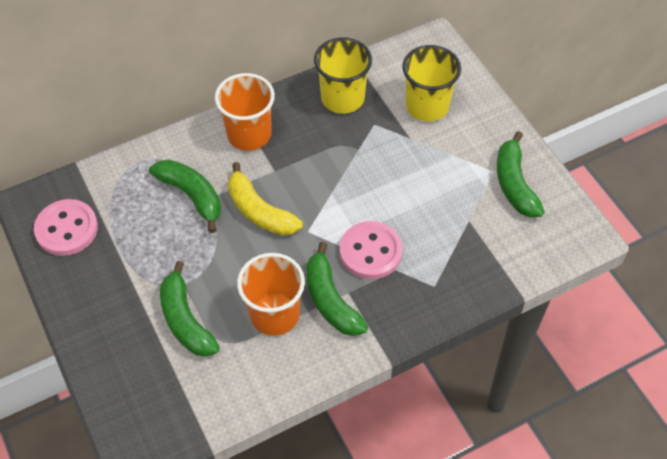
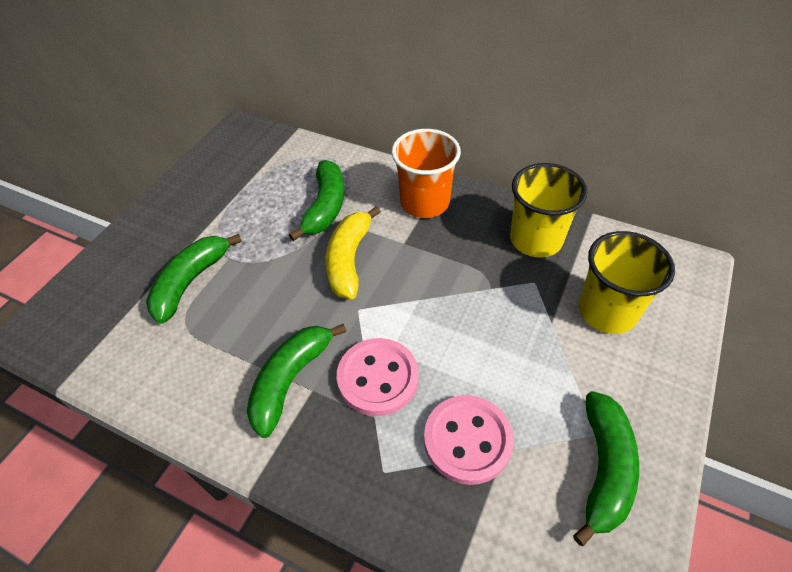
camera: 55 degrees right, 5 degrees down
pink button [34,199,98,256] -> pink button moved to [424,395,514,485]
orange cup [237,253,305,336] -> none
green banana [497,131,545,217] -> green banana turned 150 degrees clockwise [573,391,639,546]

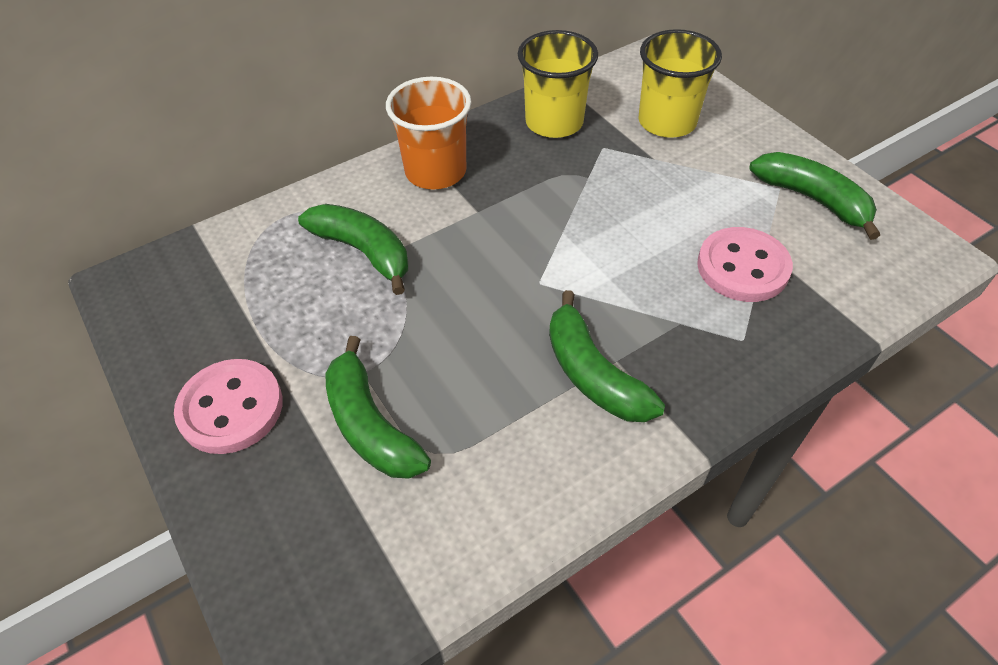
camera: 60 degrees left, 0 degrees up
yellow banana [326,206,381,299] -> none
pink button [337,338,419,416] -> pink button moved to [174,359,283,454]

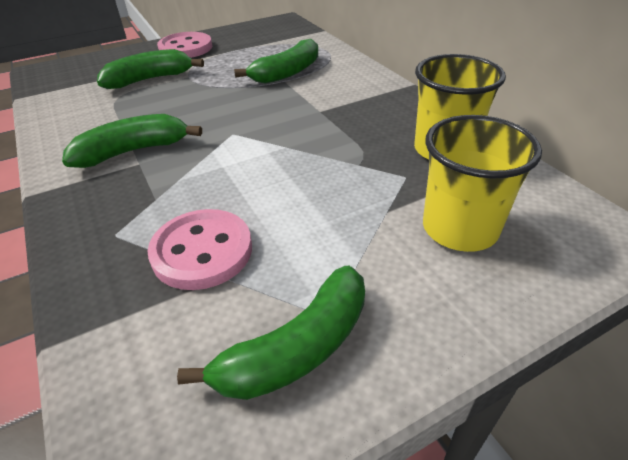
camera: 95 degrees right, 10 degrees down
orange cup [386,77,471,190] -> none

